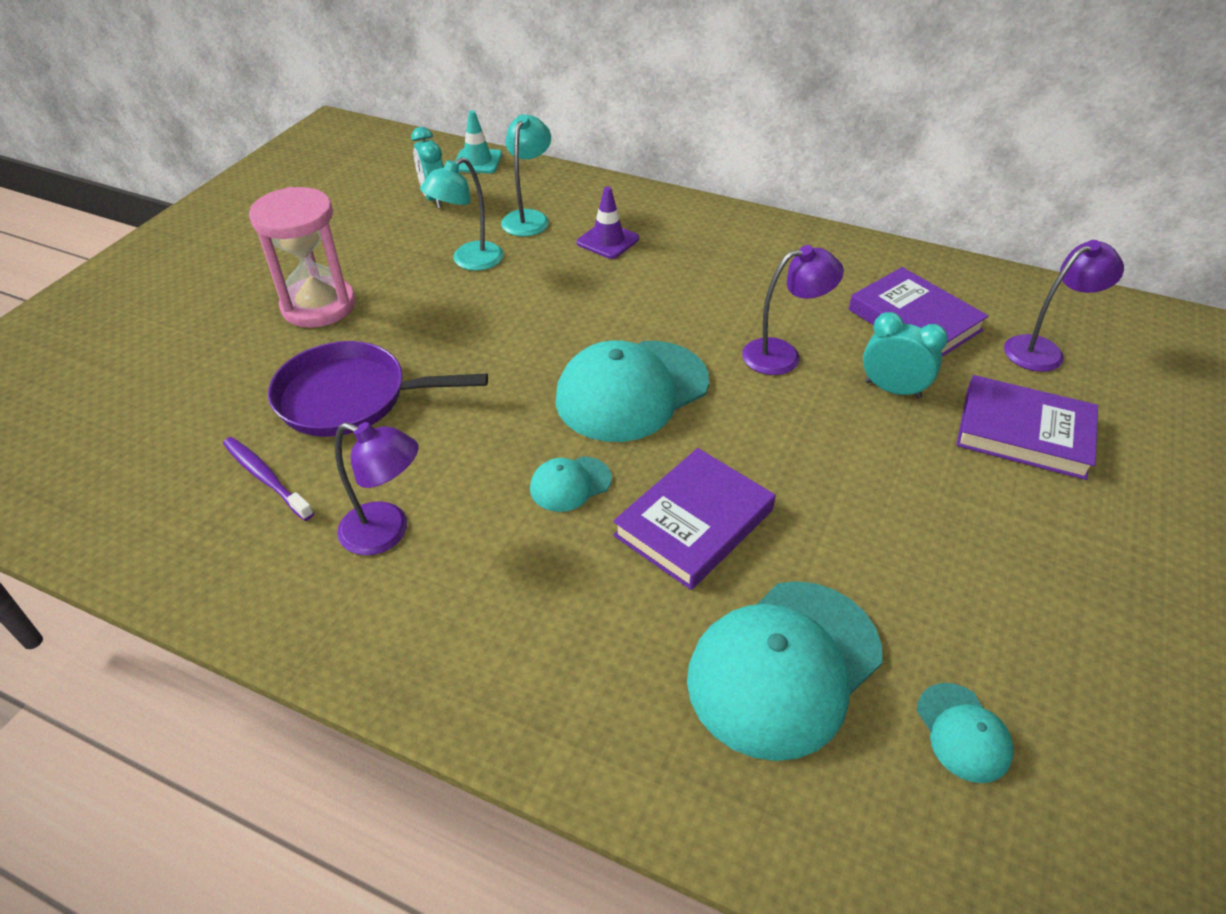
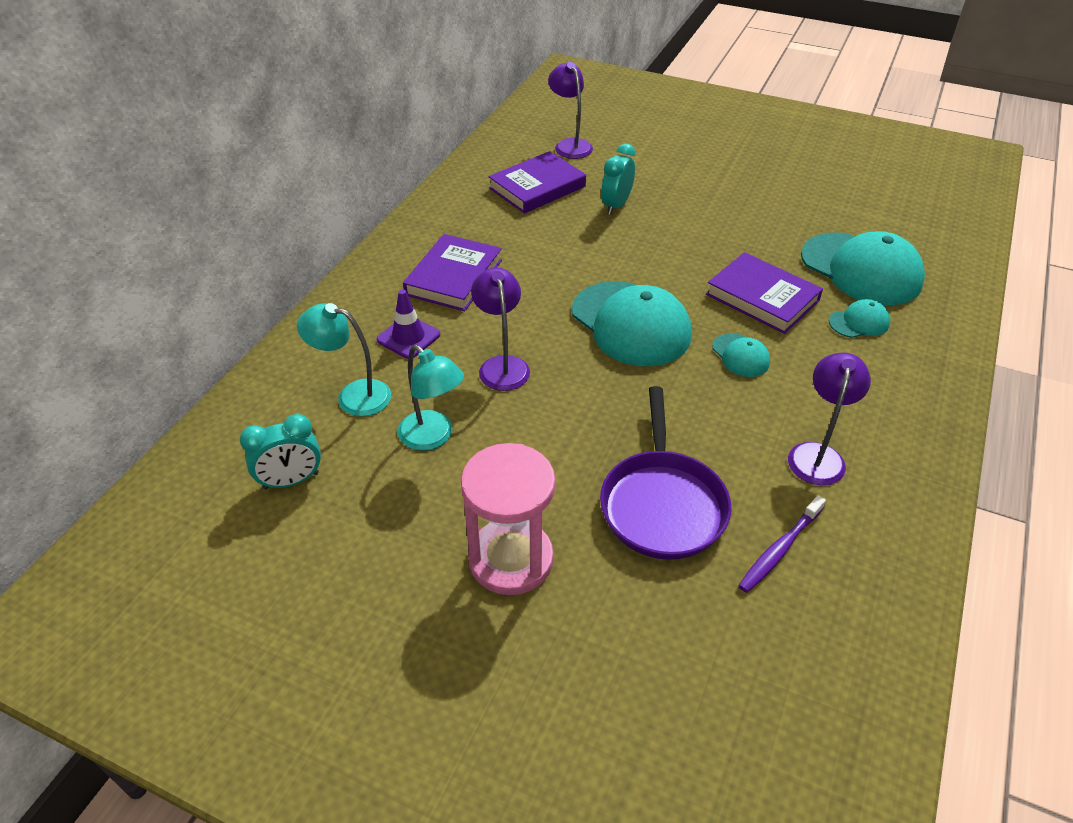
camera: 90 degrees left, 0 degrees up
turquoise traffic cone [455,110,502,173] -> none
purple lamp [742,245,844,375] -> purple lamp moved to [471,268,530,391]
turquoise cap [917,683,1014,783] -> turquoise cap moved to [829,299,890,338]
purple book [956,375,1098,480] -> purple book moved to [403,234,502,311]

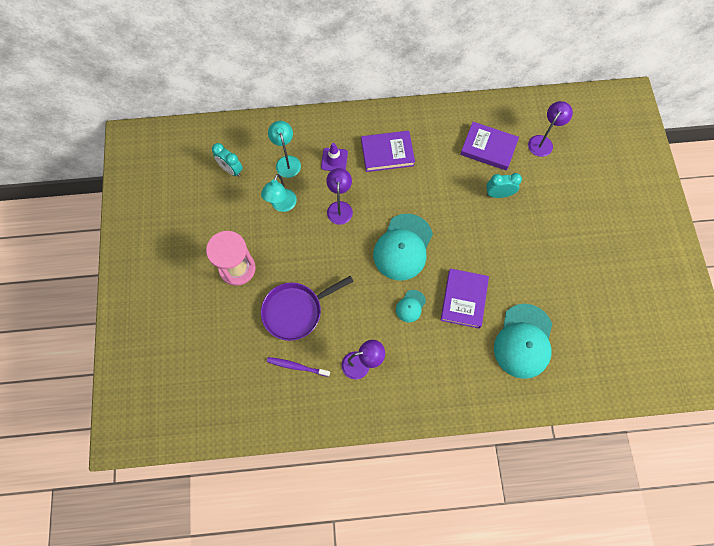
camera: 60 degrees right, 25 degrees up
purple lamp [471,268,530,391] -> purple lamp turned 45 degrees counterclockwise [326,168,353,225]
turquoise cap [829,299,890,338] -> none

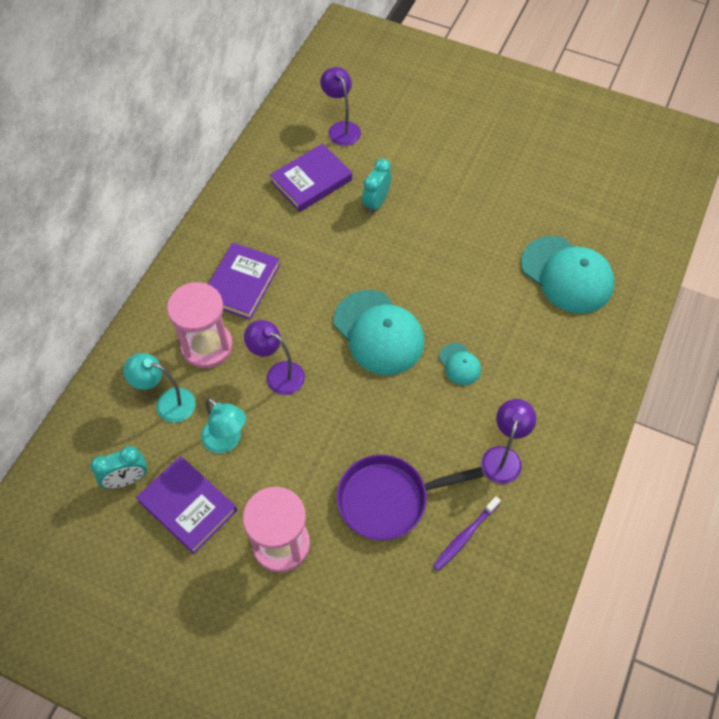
camera: 60 degrees left, 10 degrees down
purple pan [261,276,354,341] -> purple pan turned 75 degrees clockwise [336,455,484,540]
purple traffic cone [321,143,348,171] -> pink hourglass [167,282,233,368]
purple book [441,268,489,329] -> purple book moved to [136,456,237,554]

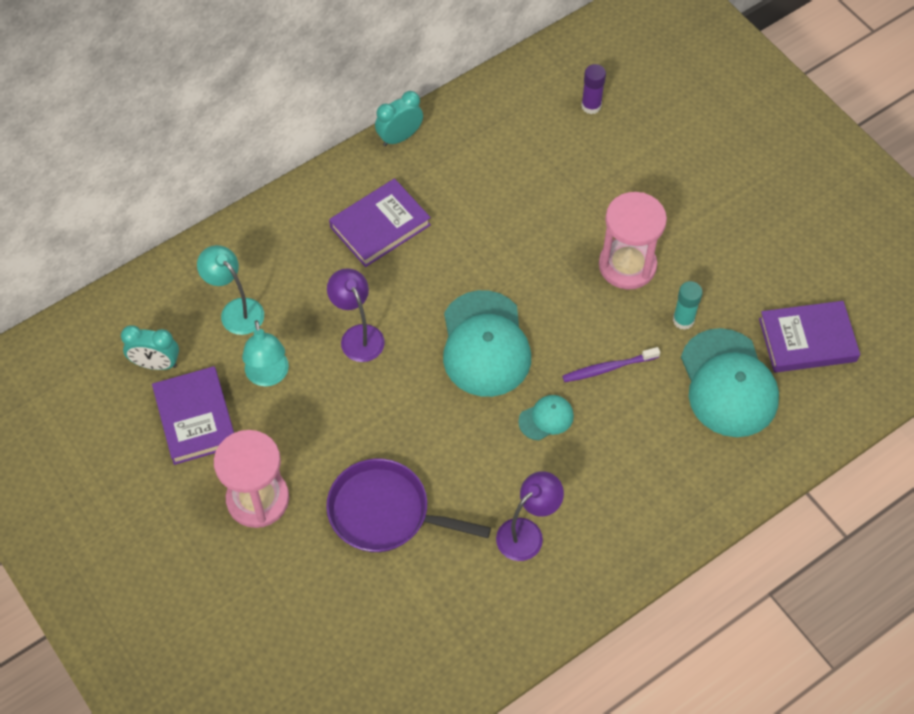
camera: 30 degrees right, 0 degrees up
pink hourglass [167,282,233,368] -> pink hourglass moved to [599,192,667,290]
purple book [270,143,352,212] -> purple book moved to [759,301,860,373]
purple lamp [320,67,361,146] -> purple glue stick [581,64,606,114]
turquoise clock [362,158,392,214] -> turquoise clock moved to [375,91,423,146]
purple toothbrush [433,496,501,571] -> purple toothbrush moved to [562,347,660,382]
turquoise cap [439,343,481,385] -> turquoise cap turned 120 degrees counterclockwise [518,395,574,440]
none -> turquoise glue stick [673,281,703,330]

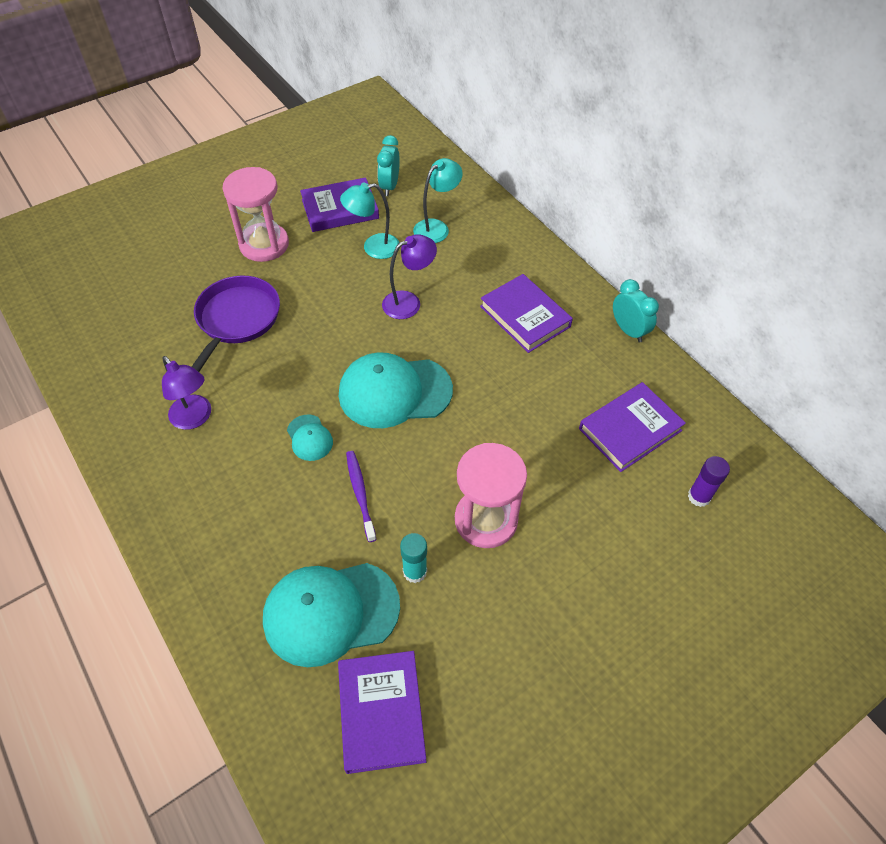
camera: 90 degrees right, 5 degrees down
none -> purple book [579,382,686,472]

